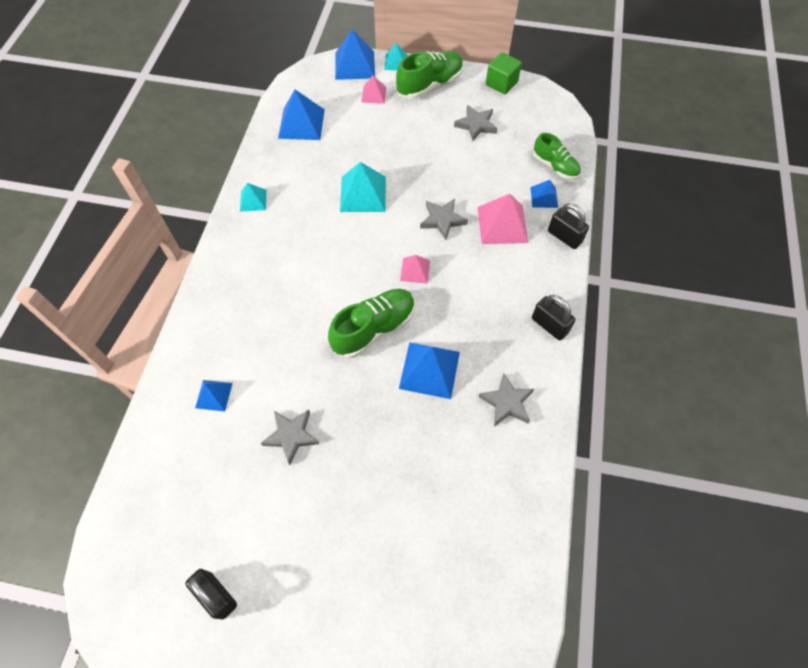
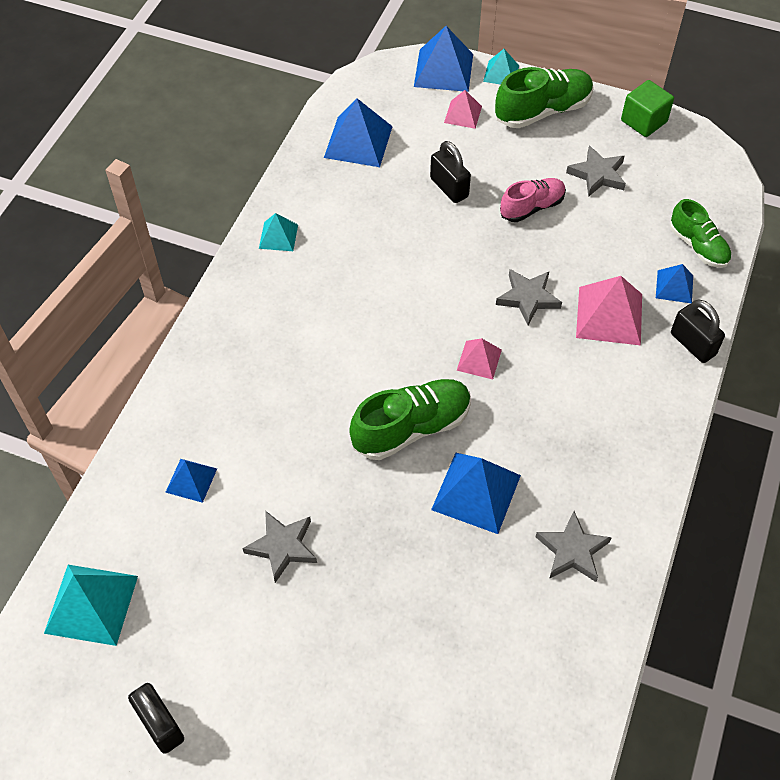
camera: 10 degrees right, 5 degrees down
turquoise pyramid [340,162,386,212] -> turquoise pyramid moved to [44,565,138,646]
black padlock [532,295,575,340] -> black padlock moved to [430,141,471,203]
none -> pink shoe [500,178,566,222]

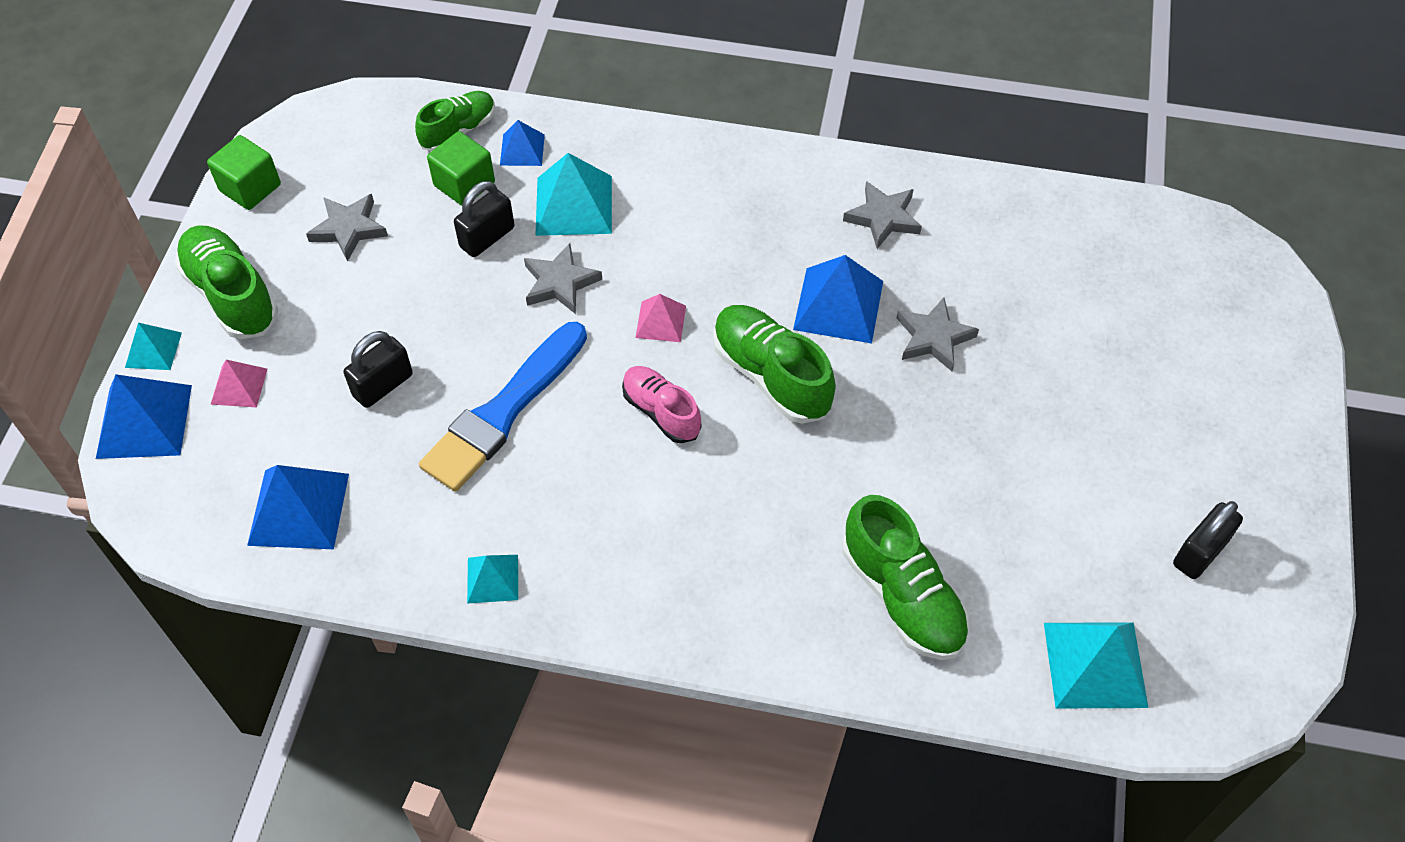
camera: 100 degrees left, 0 degrees up
blue pyramid [165,459,217,503] -> green shoe [842,495,970,660]
grey star [242,511,317,583] -> grey star moved to [896,297,979,371]
pink shoe [500,178,566,222] -> pink shoe moved to [622,366,702,443]
pink pyramid [576,276,642,345] -> turquoise pyramid [535,153,612,236]
black padlock [671,299,725,363] -> black padlock moved to [454,181,515,257]
none -> blue brush [419,322,587,492]
none -> green cube [427,131,495,206]

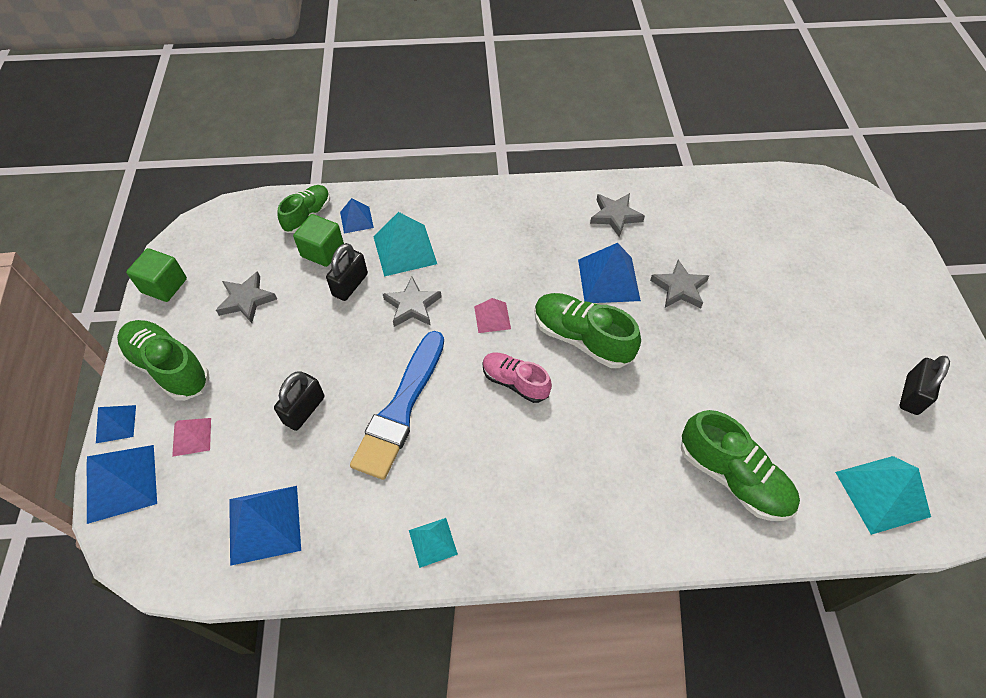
camera: 15 degrees left, 0 degrees up
turquoise pyramid [125,323,182,370] -> blue pyramid [96,405,136,443]

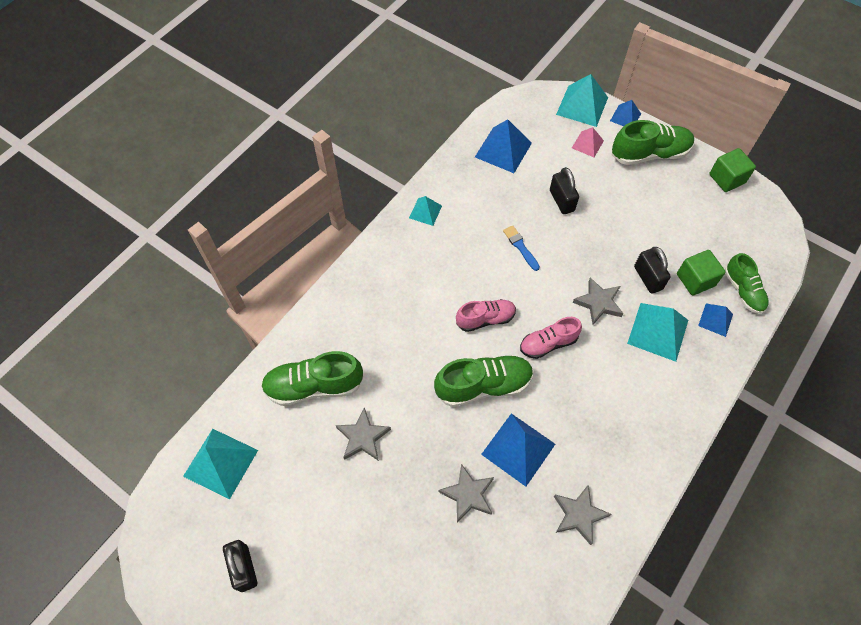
camera: 130 degrees right, 5 degrees up
blue pyramid [87,445,157,524] -> turquoise pyramid [556,74,608,127]
grey star [216,271,277,323] -> grey star moved to [336,407,391,461]
blue brush [350,331,444,480] -> blue brush [503,226,540,271], size x0.44
pink pyramid [474,298,511,333] -> pink shoe [520,317,582,359]

